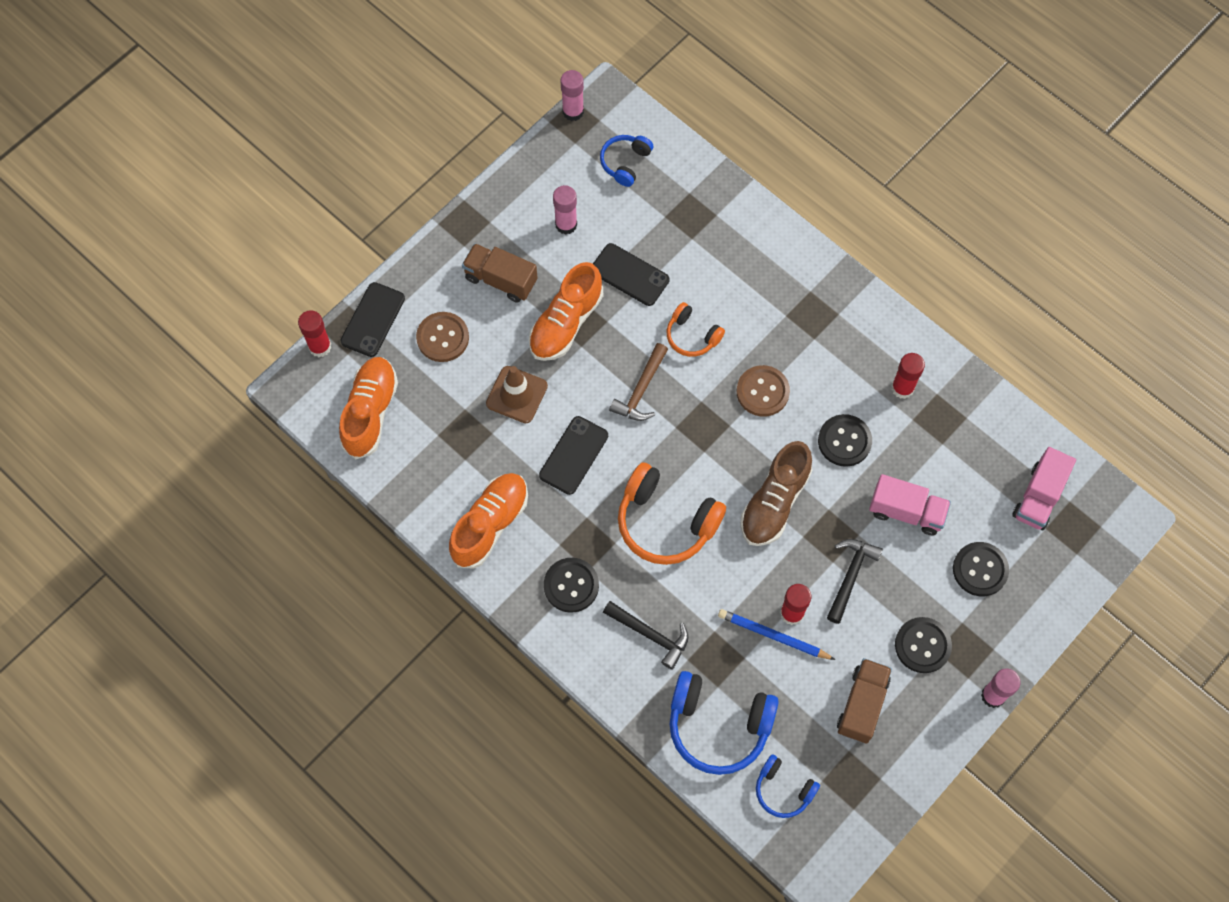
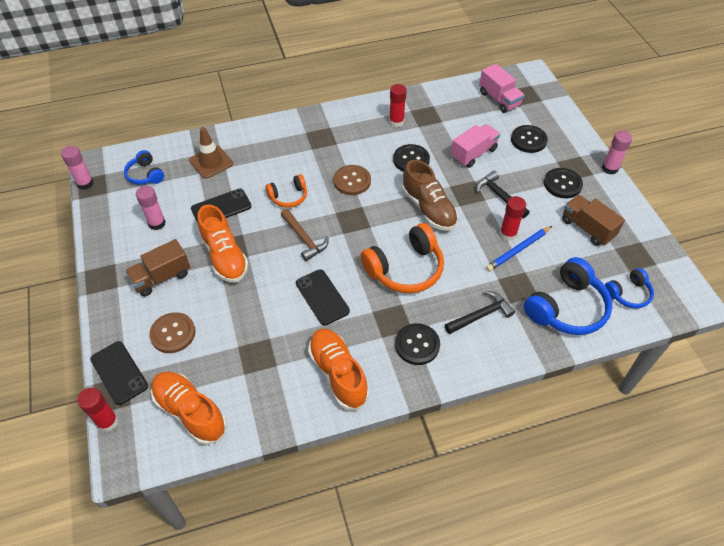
camera: 60 degrees left, 15 degrees down
brown traffic cone [486,366,548,423] -> brown traffic cone moved to [189,127,233,179]

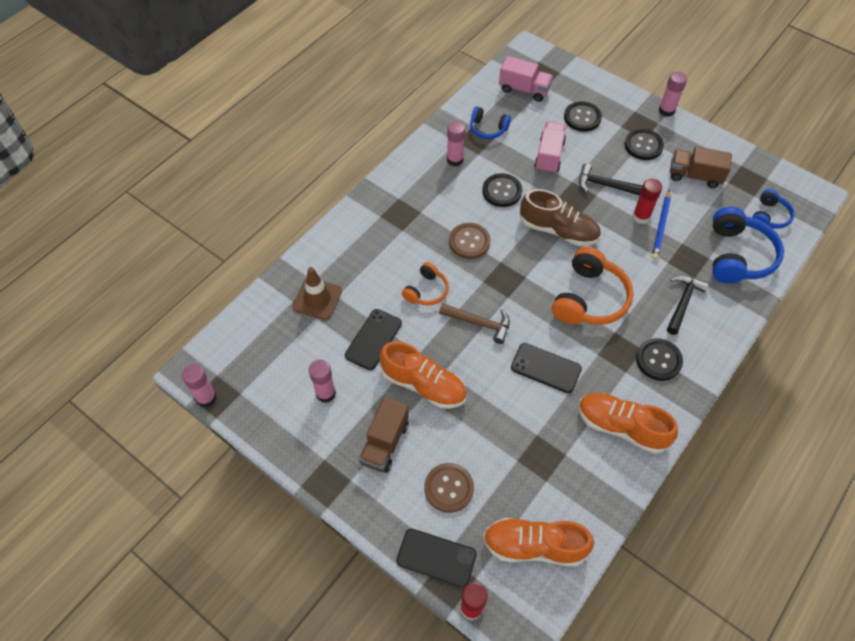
camera: 35 degrees left, 5 degrees up
blue headphones [124,150,164,185] -> blue headphones moved to [470,107,511,139]
red glue stick [389,84,407,127] -> pink glue stick [447,121,466,166]

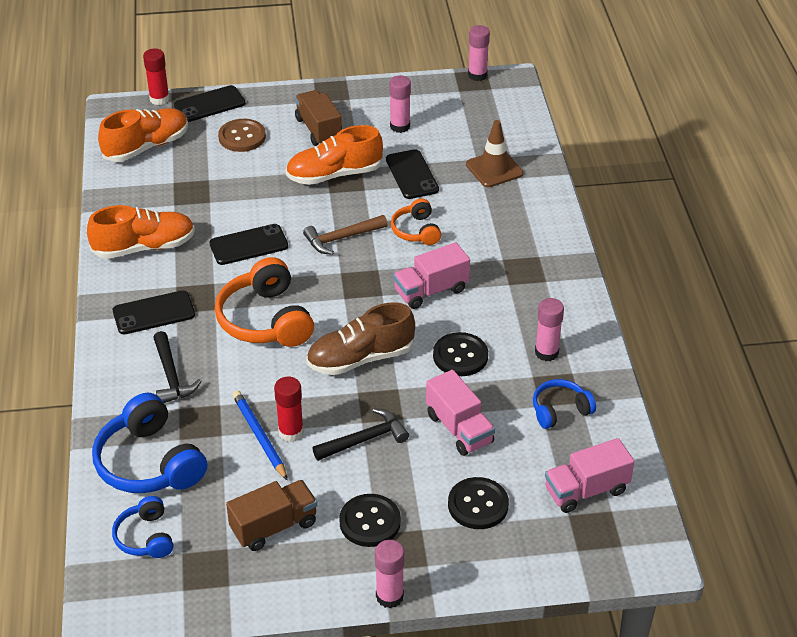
camera: 135 degrees right, 15 degrees down
brown button [449,223,491,259] -> pink truck [393,242,470,309]
black button [636,338,683,381] -> black phone [113,290,195,334]

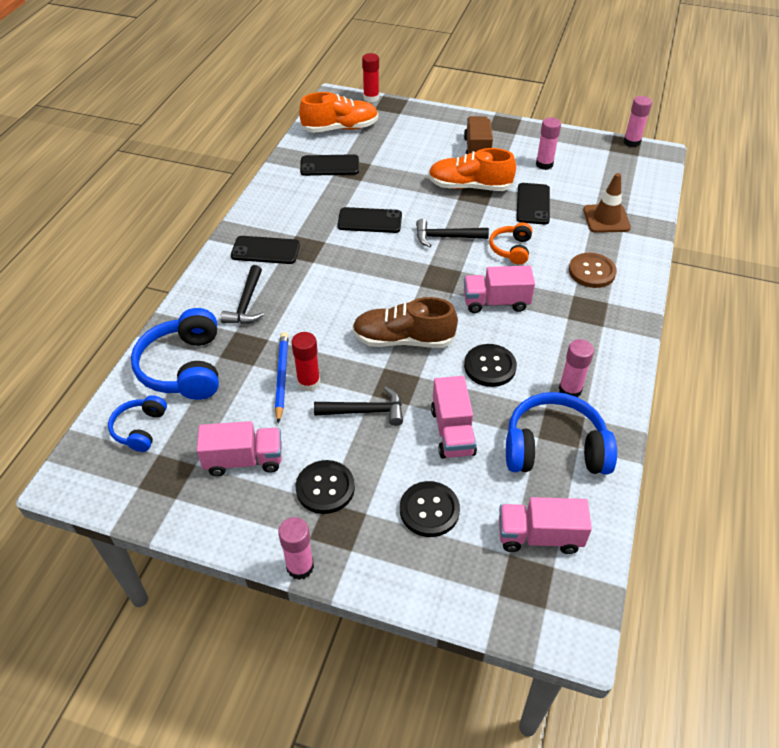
camera: 25 degrees right, 5 degrees up
orange shoe [87,205,195,259] -> none
black phone [174,85,245,122] -> black phone moved to [300,154,359,176]
orange headphones [215,257,314,347] -> none
brown button [218,119,266,152] -> brown button moved to [569,253,617,288]
brown truck [226,480,317,551] -> pink truck [197,421,282,476]
brown hammer [303,215,388,255] -> black hammer [416,219,489,247]
blue headphones [533,379,596,429] -> blue headphones [506,392,617,474], size x1.79

